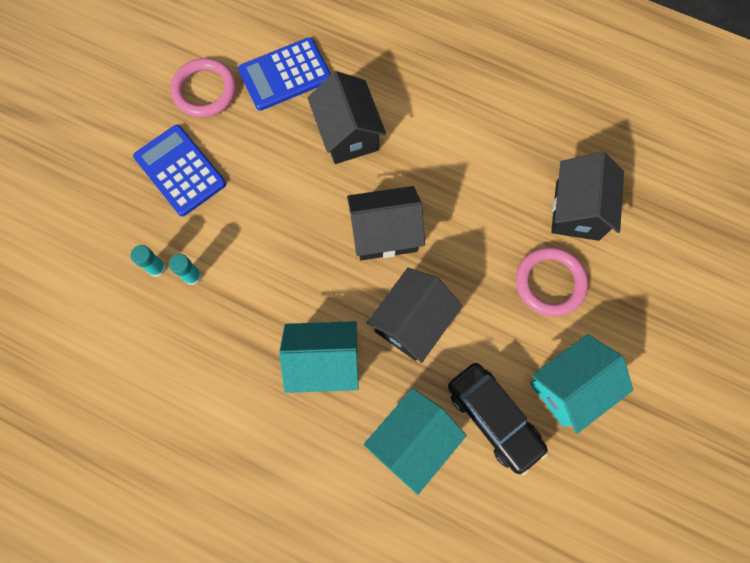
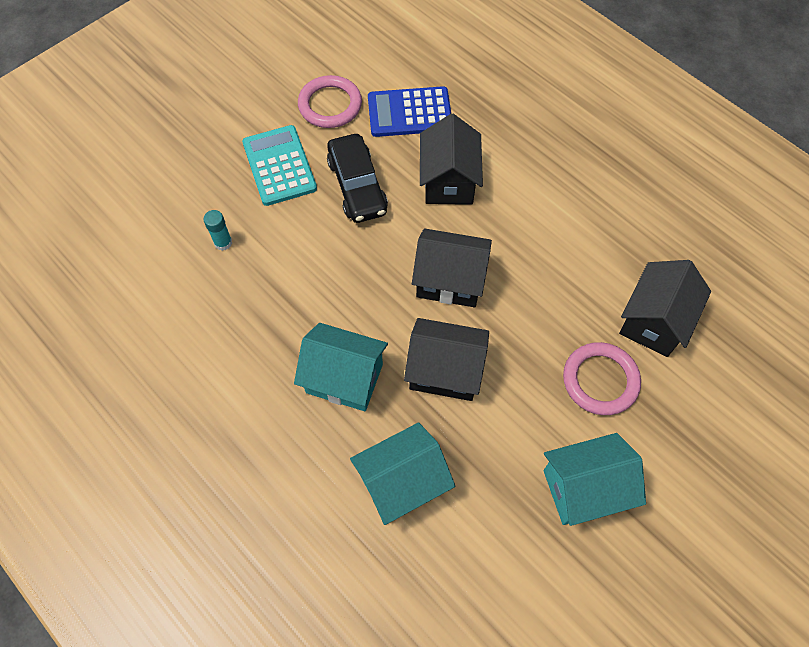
camera: 20 degrees right, 10 degrees down
blue calculator [133,125,226,216] -> turquoise calculator [242,125,317,206]
turquoise glue stick [169,254,202,285] -> none
black house [366,268,462,363] -> black house turned 45 degrees clockwise [404,318,489,401]
black car [448,363,548,476] -> black car moved to [327,134,388,223]

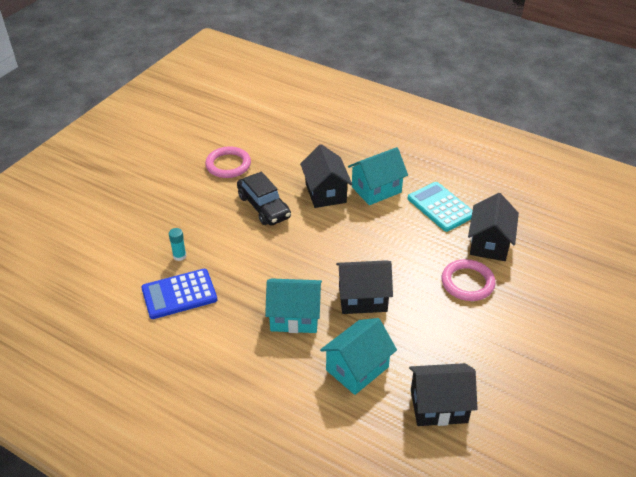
camera: 15 degrees left, 20 degrees down
turquoise calculator [242,125,317,206] -> turquoise calculator moved to [407,182,473,232]
blue calculator [368,86,451,137] -> blue calculator moved to [141,269,217,319]
black house [412,229,492,307] -> black house moved to [409,363,478,426]
turquoise house [543,433,646,526] -> turquoise house moved to [348,147,408,205]

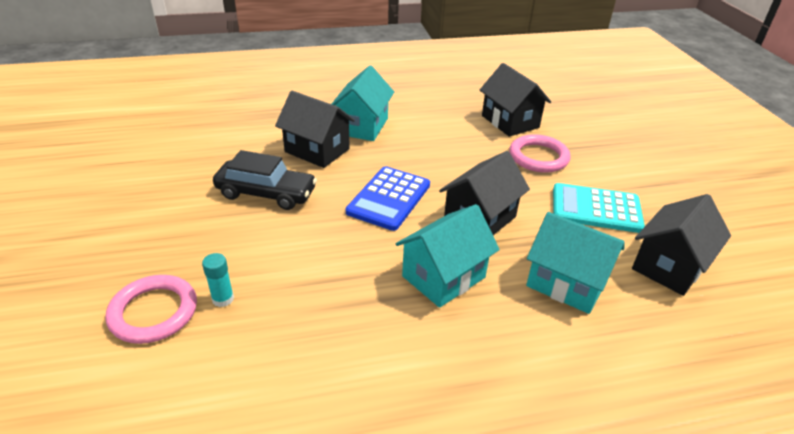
camera: 45 degrees left, 5 degrees down
blue calculator [141,269,217,319] -> blue calculator moved to [346,166,430,231]
pink ring [205,146,251,178] -> pink ring moved to [106,275,197,344]
turquoise house [320,318,397,395] -> turquoise house turned 60 degrees counterclockwise [526,212,625,314]
turquoise calculator [407,182,473,232] -> turquoise calculator moved to [553,183,645,233]

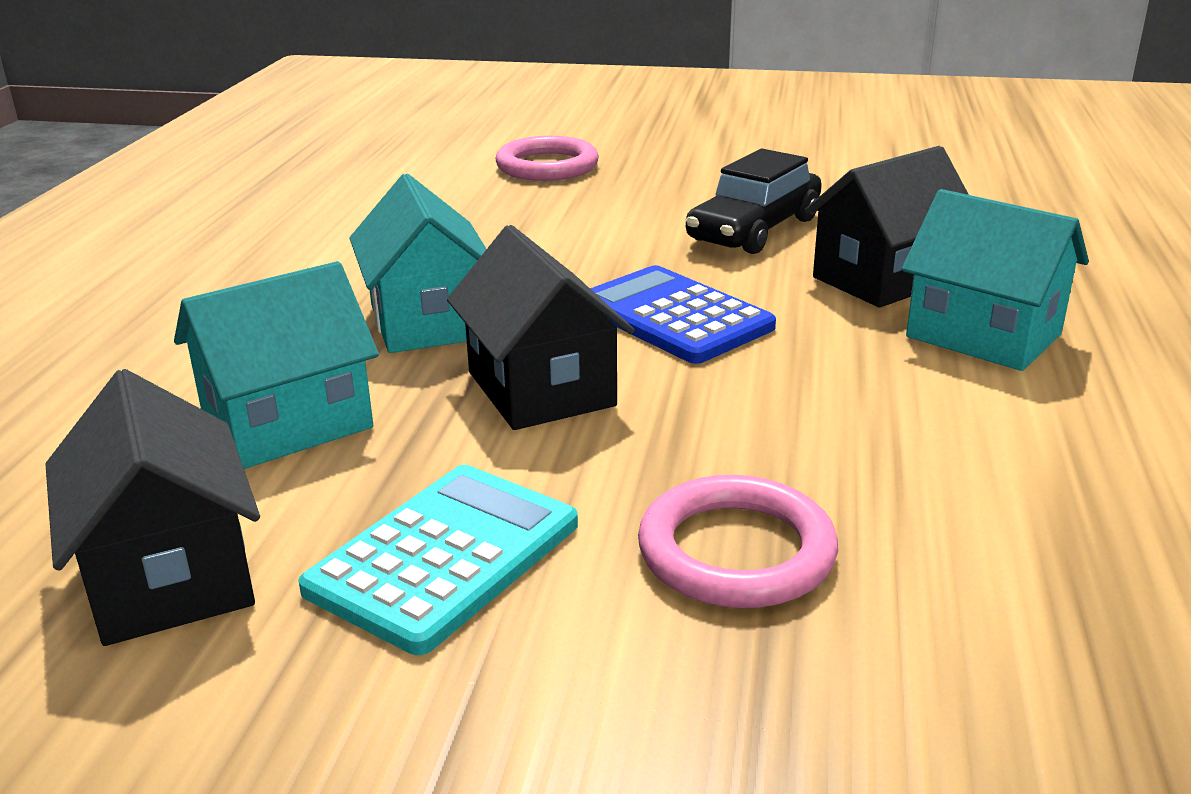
camera: 115 degrees right, 10 degrees down
turquoise glue stick [202,253,234,307] -> none
black house [480,63,551,137] -> none

